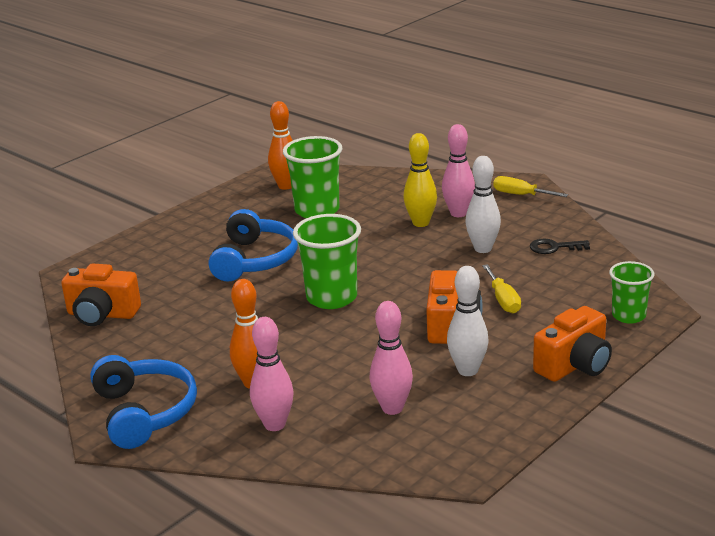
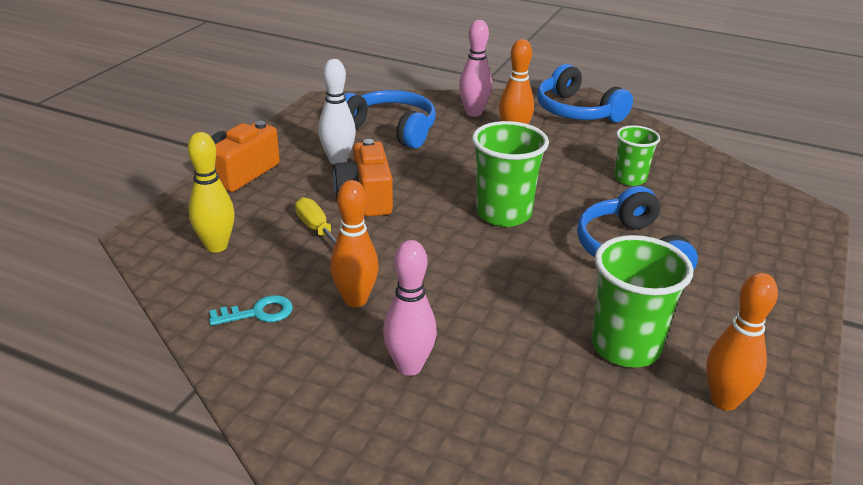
camera: 160 degrees right, 5 degrees up
orange camera [61,263,141,326] -> none
pink bowling pin [370,301,413,415] -> blue headphones [344,90,436,149]
yellow bowling pin [404,133,437,227] -> yellow bowling pin moved to [188,132,235,253]
white bowling pin [465,156,501,253] -> orange bowling pin [330,180,379,308]
yellow screwdriver [493,176,568,197] -> none
black key [530,239,590,254] -> turquoise key [209,295,293,326]
green cup [609,261,654,324] -> green cup moved to [614,125,660,186]

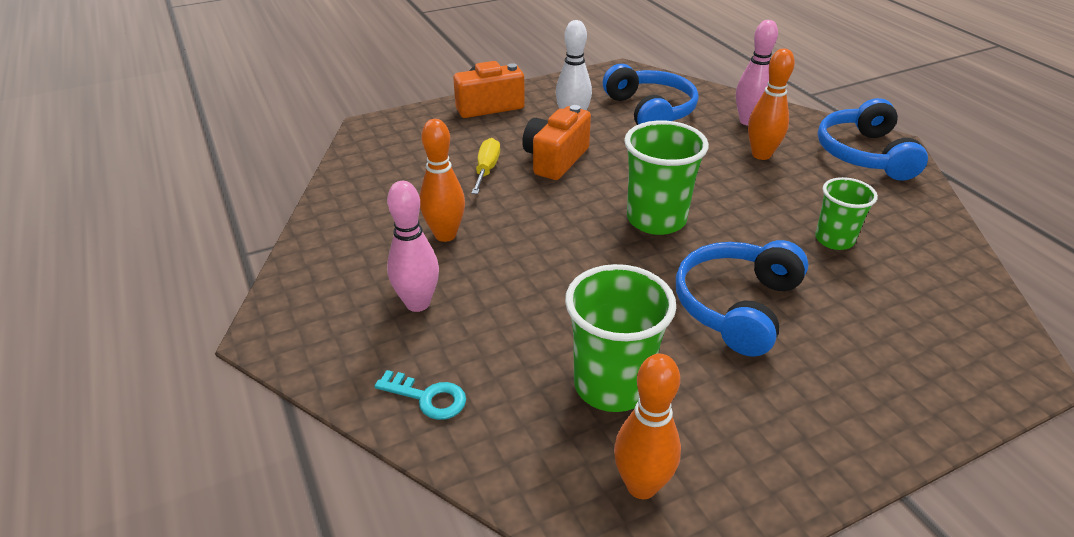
camera: 40 degrees right, 5 degrees up
yellow bowling pin [188,132,235,253] -> none
turquoise key [209,295,293,326] -> turquoise key moved to [374,370,466,420]

